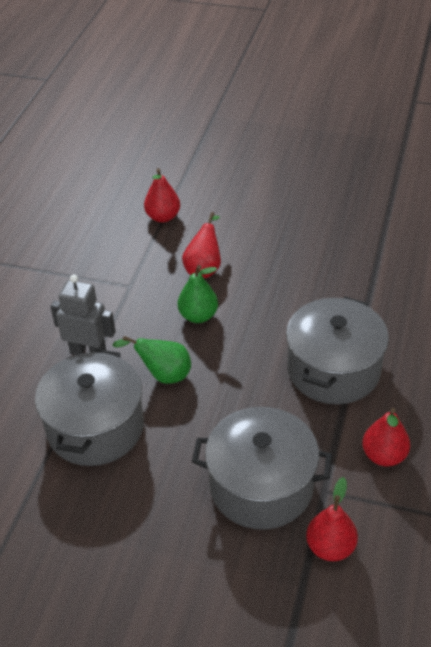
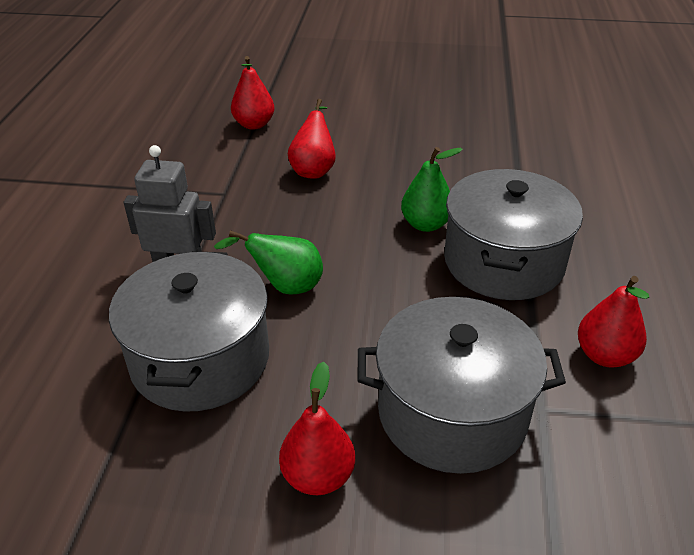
camera: 10 degrees left, 5 degrees down
green pear [178,265,218,323] -> green pear moved to [401,147,463,232]
red pear [306,477,358,561] -> red pear moved to [279,362,355,495]

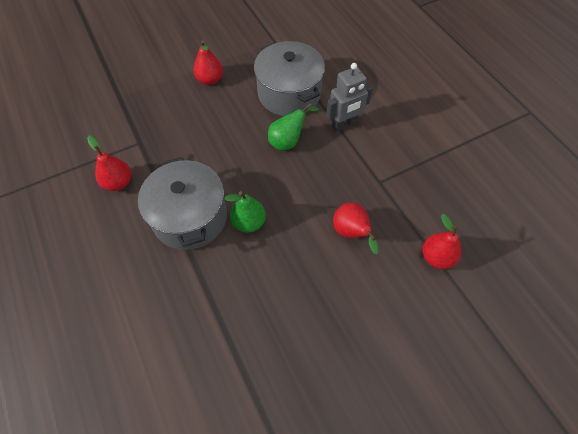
camera: 145 degrees right, 20 degrees up
grey pot [358,297,566,474] -> none

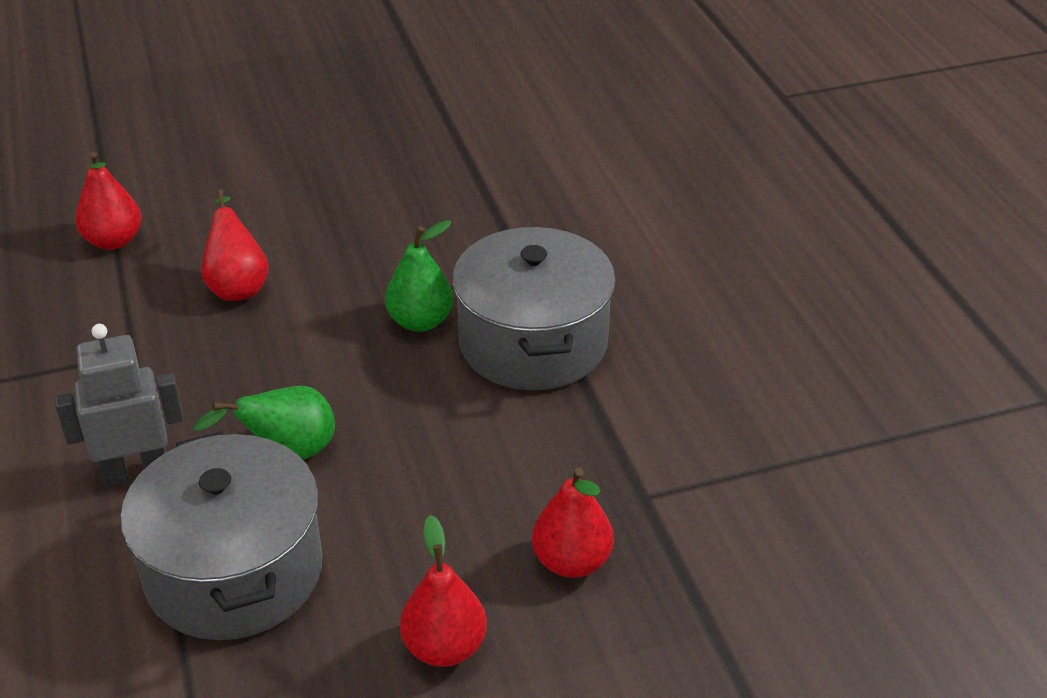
camera: 170 degrees left, 20 degrees down
red pear [87,135,131,191] -> red pear moved to [532,468,614,578]

